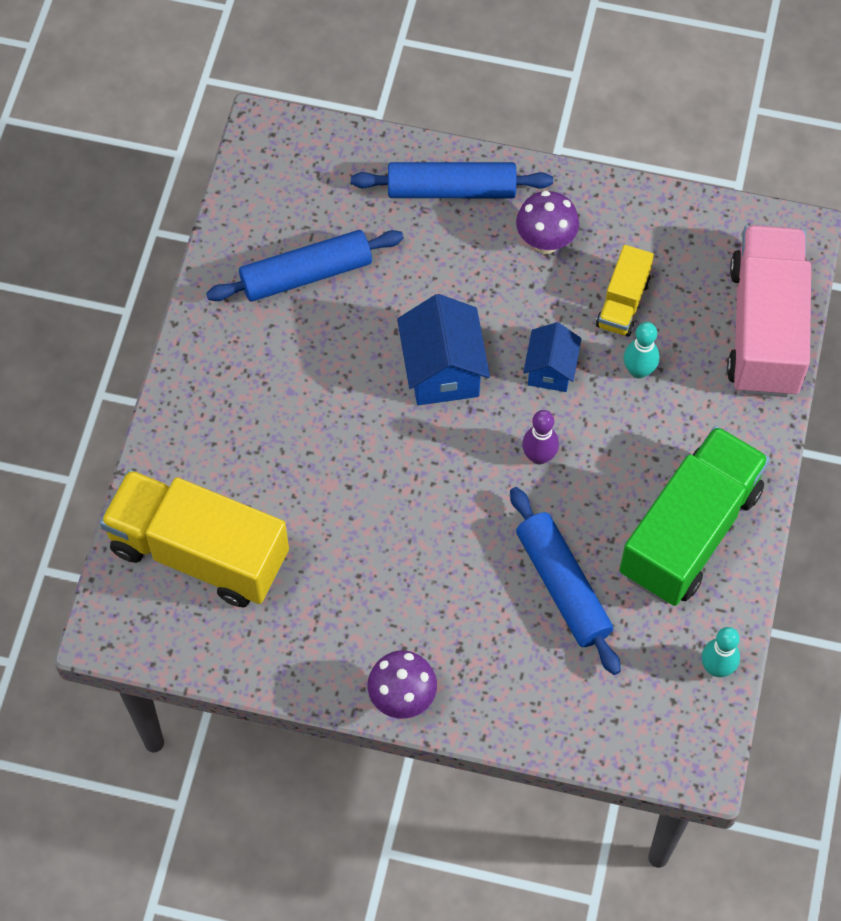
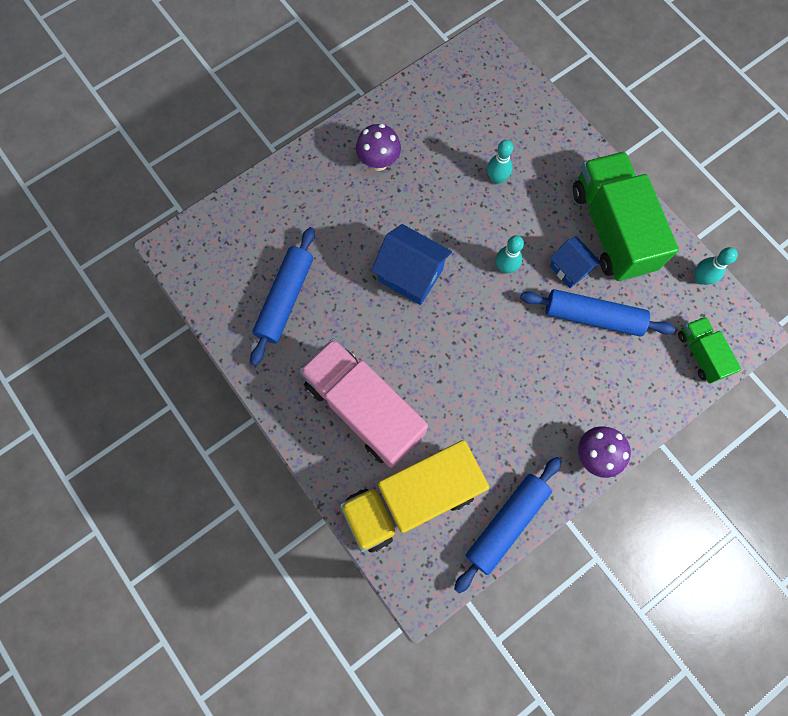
camera: 50 degrees left, 10 degrees up
blue rolling pin [351,162,553,198] -> blue rolling pin moved to [454,457,561,593]
purple bowling pin [522,410,559,465] -> turquoise bowling pin [496,235,524,274]
blue house [523,322,581,392] -> blue house moved to [549,237,601,288]
yellow truck [596,245,654,336] -> none
pink truck [727,225,811,397] -> pink truck moved to [299,338,428,468]
none -> green truck [678,317,742,384]

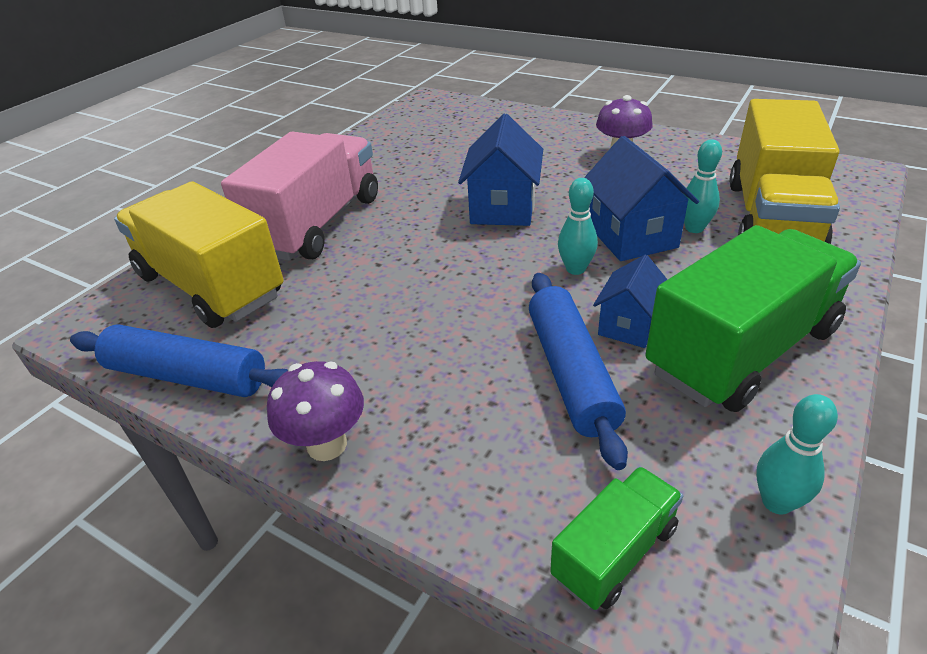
camera: 70 degrees right, 35 degrees down
blue rolling pin [250,227,315,366] -> none
none -> blue house [584,136,699,261]
none -> yellow truck [730,99,840,244]

